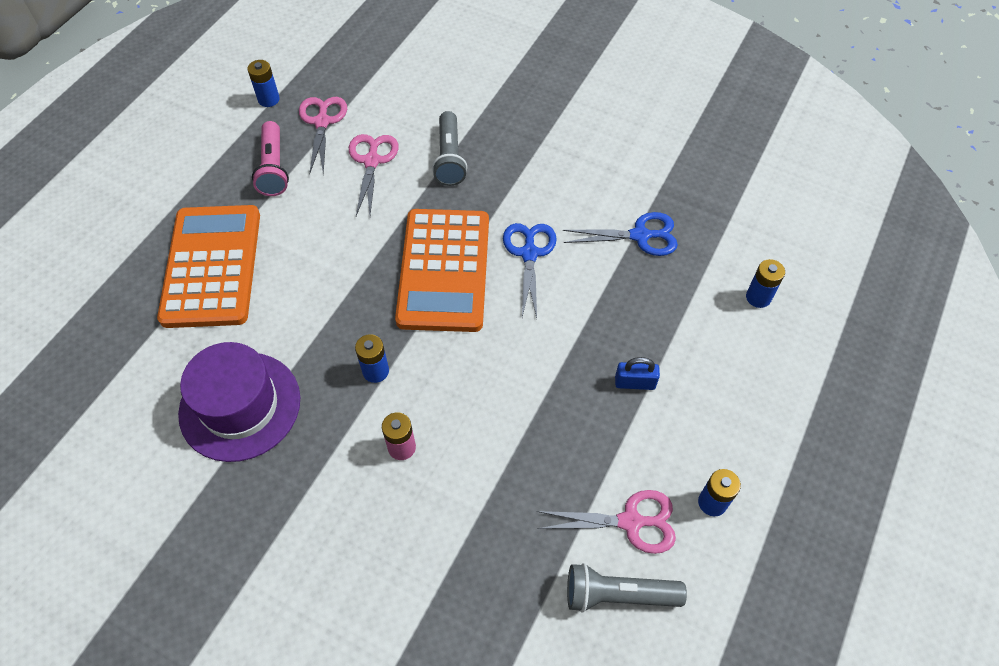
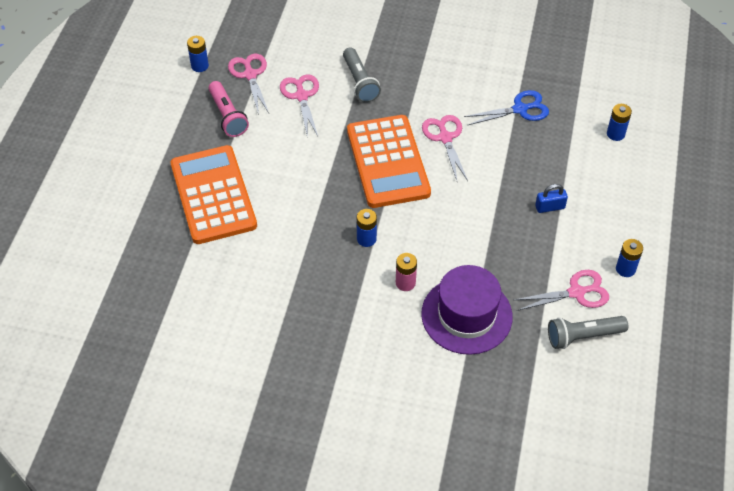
camera: 15 degrees left, 5 degrees down
purple hat [178,342,300,462] -> purple hat moved to [421,265,513,355]
blue scissors [503,223,557,318] -> pink scissors [422,115,468,181]

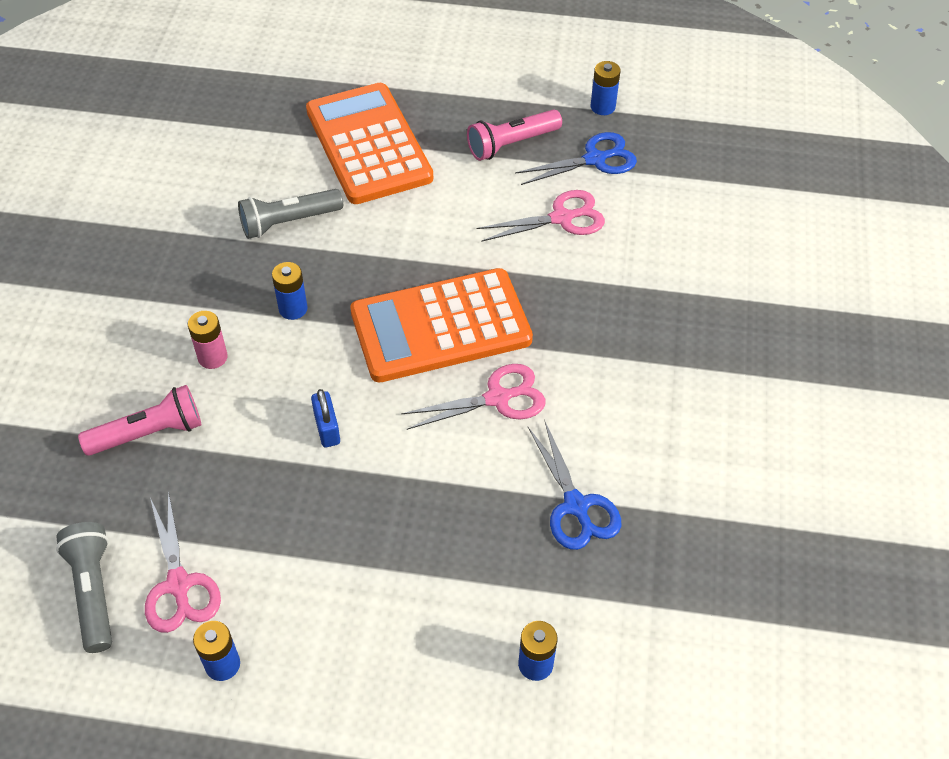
camera: 85 degrees right, 0 degrees up
orange calculator [171,145,257,244] -> orange calculator turned 90 degrees counterclockwise [306,83,433,204]
pink scissors [228,53,269,115] -> blue scissors [515,132,637,185]
grey flashlight [343,47,381,103] -> grey flashlight moved to [238,189,343,239]
purple hat [421,265,513,355] -> pink flashlight [78,385,202,456]
blue padlock [535,184,568,213] -> blue padlock moved to [311,389,340,447]

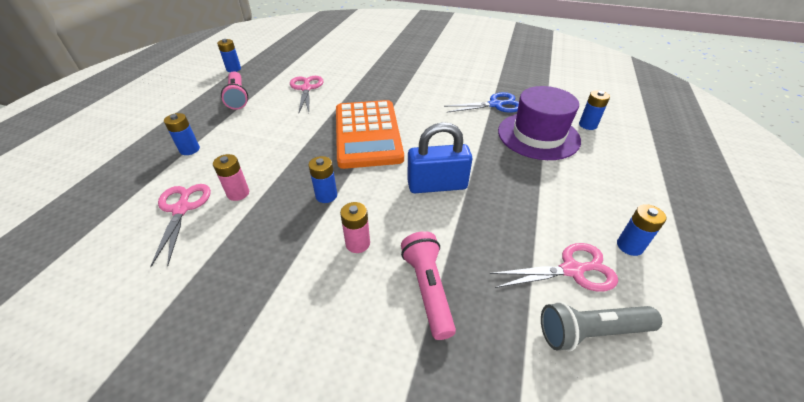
camera: 80 degrees left, 10 degrees down
grey flashlight [238,189,343,239] -> pink battery [213,154,249,201]
orange calculator [306,83,433,204] -> blue battery [164,113,200,155]
blue padlock [311,389,340,447] -> blue padlock [407,122,472,193], size x1.84
pink scissors [402,364,545,430] -> pink scissors moved to [150,184,211,267]
blue scissors [515,132,637,185] -> none
none -> purple hat [498,86,581,160]

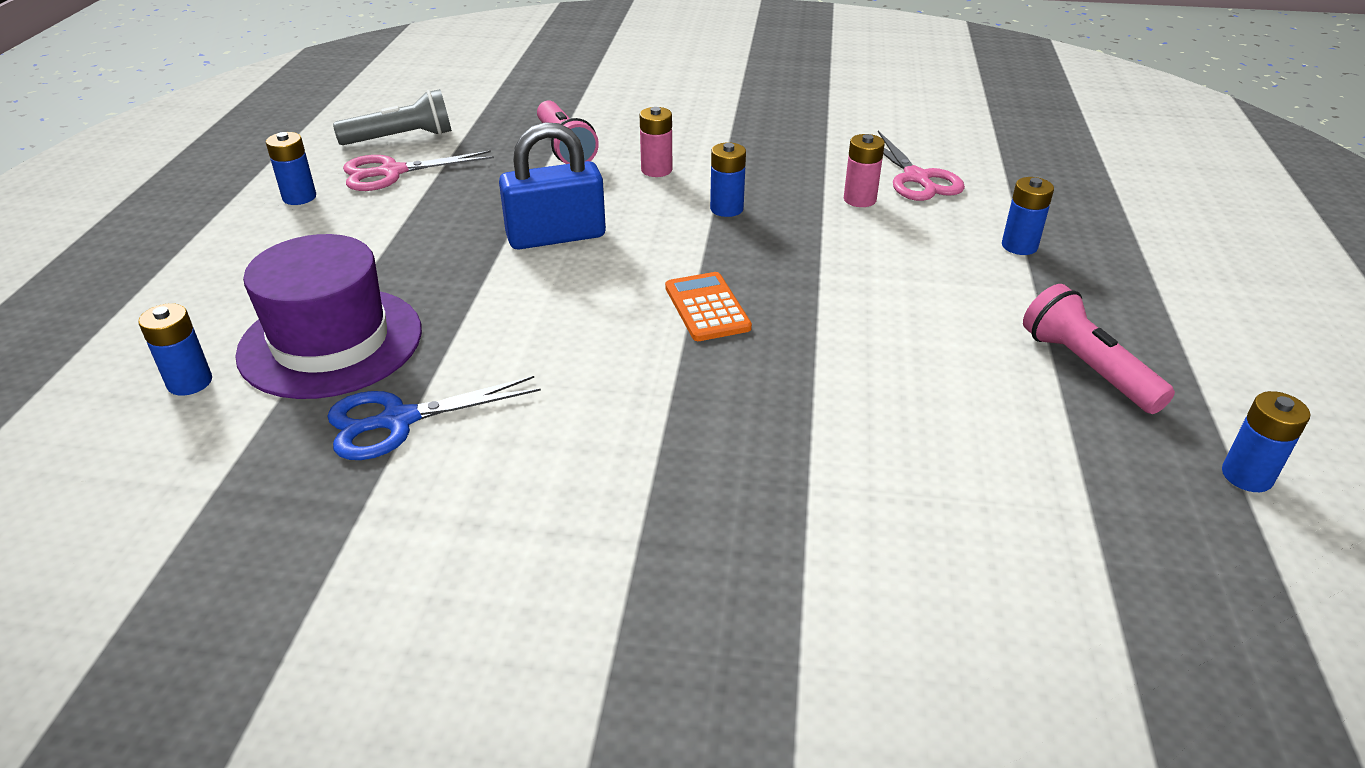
camera: 170 degrees right, 5 degrees down
pink scissors [290,76,324,112] -> none
orange calculator [336,100,404,169] -> orange calculator [665,272,752,341], size x0.46

